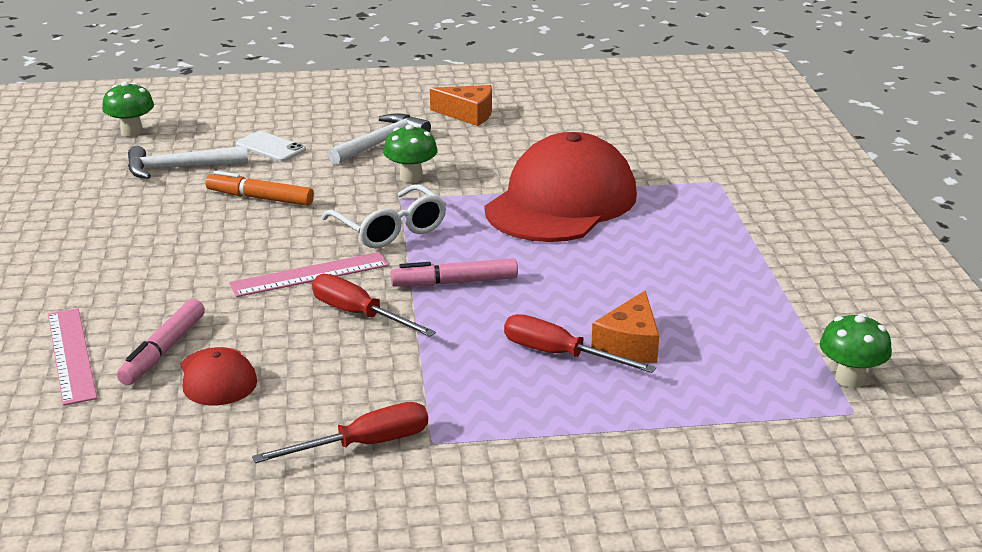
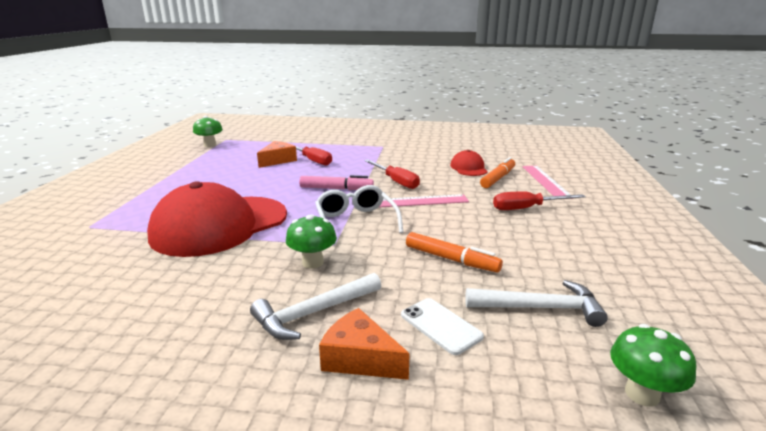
camera: 165 degrees left, 5 degrees down
pink marker [117,299,205,385] -> orange marker [480,157,515,188]
red screwdriver [252,402,428,463] -> red screwdriver moved to [493,192,586,210]
orange cheese [430,85,492,126] -> orange cheese moved to [319,308,410,380]

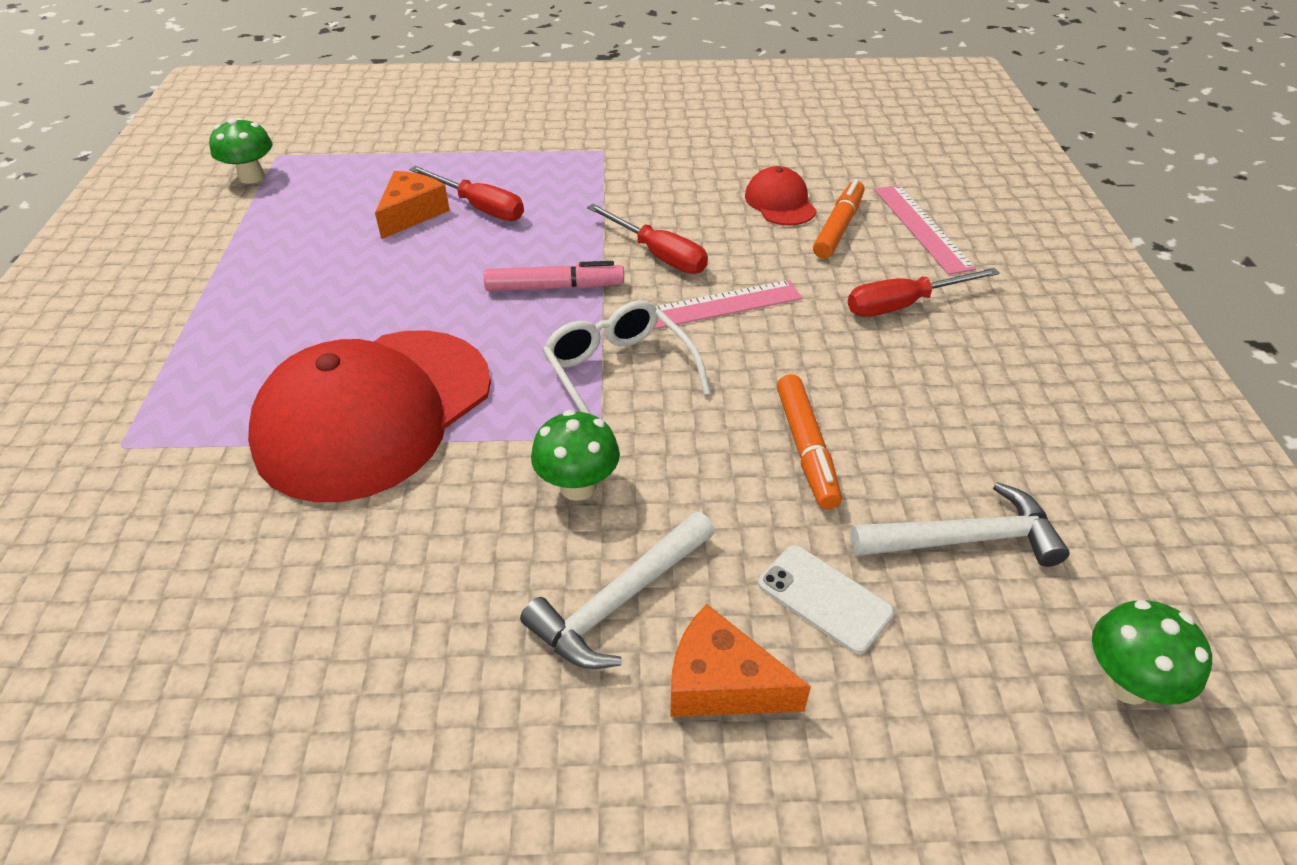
camera: 10 degrees left, 20 degrees up
orange marker [406,232,503,273] -> orange marker turned 60 degrees clockwise [777,374,842,510]

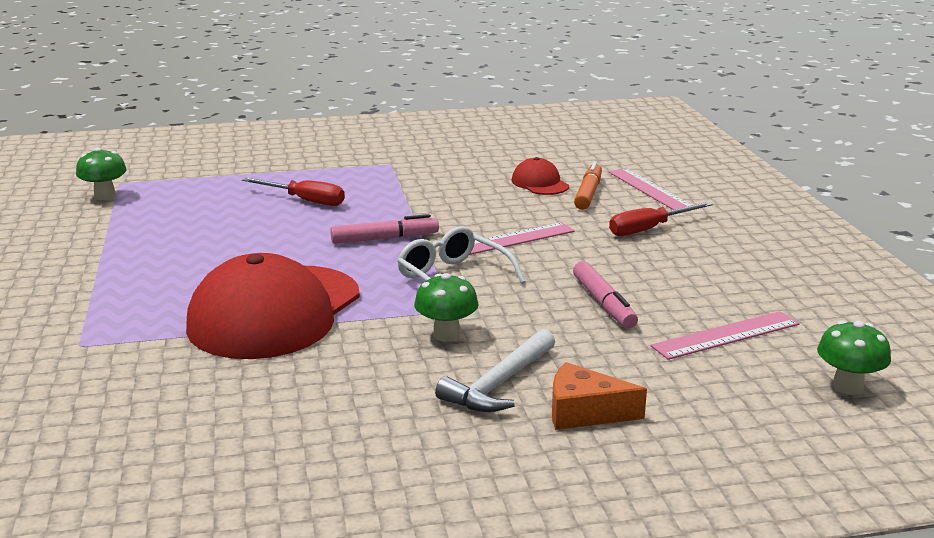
camera: 10 degrees left, 20 degrees down
orange cheese [375,171,450,239] -> none
red screwdriver [587,204,708,274] -> none
white phone [758,545,894,654] -> none
orange marker [777,374,842,510] -> pink marker [573,261,638,328]
white hammer [850,482,1069,567] -> pink ruler [651,311,800,360]

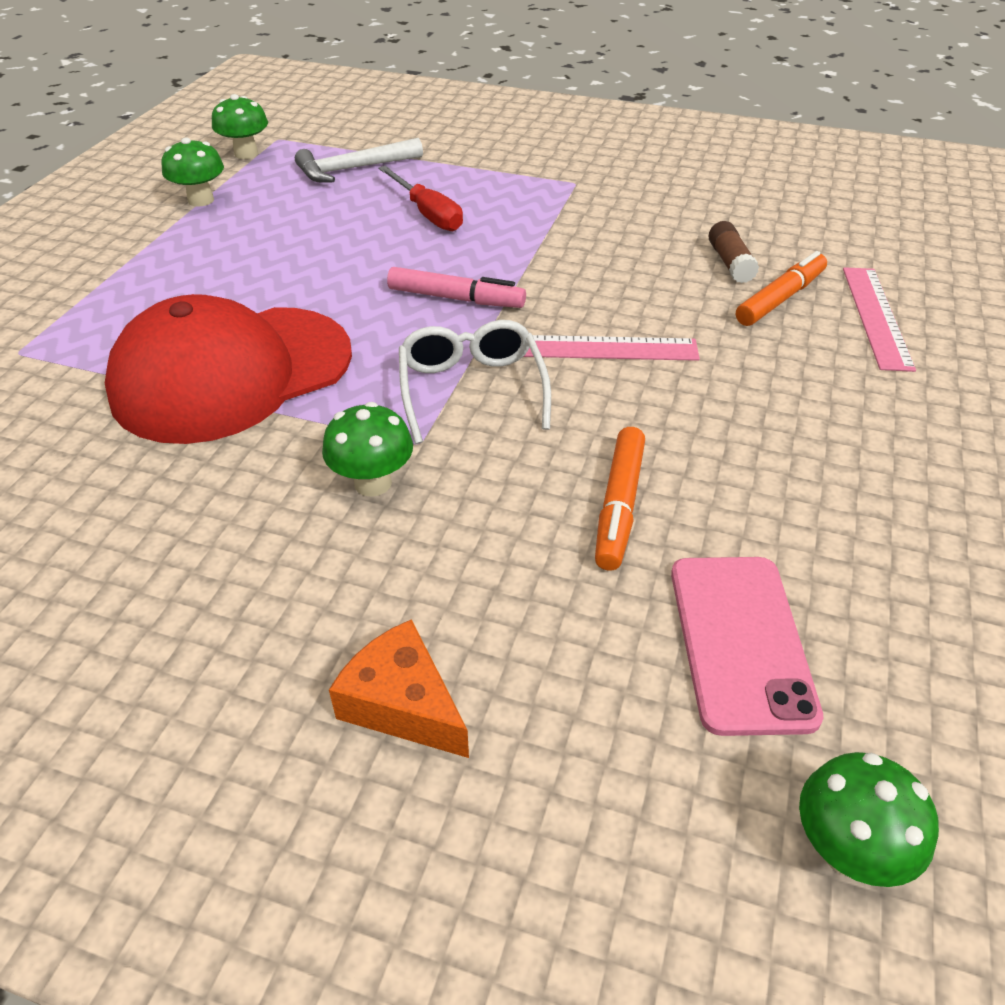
camera: 30 degrees right, 20 degrees up
white hammer [435,329,555,412] -> white hammer moved to [295,138,423,183]
red cap [511,157,569,195] -> brown glue stick [709,221,759,283]
pink marker [573,261,638,328] -> orange marker [595,427,645,571]
red screwdriver [609,202,713,236] -> none
pink ruler [651,311,800,360] -> pink phone [671,557,824,736]
none -> green mushroom [161,138,224,207]

